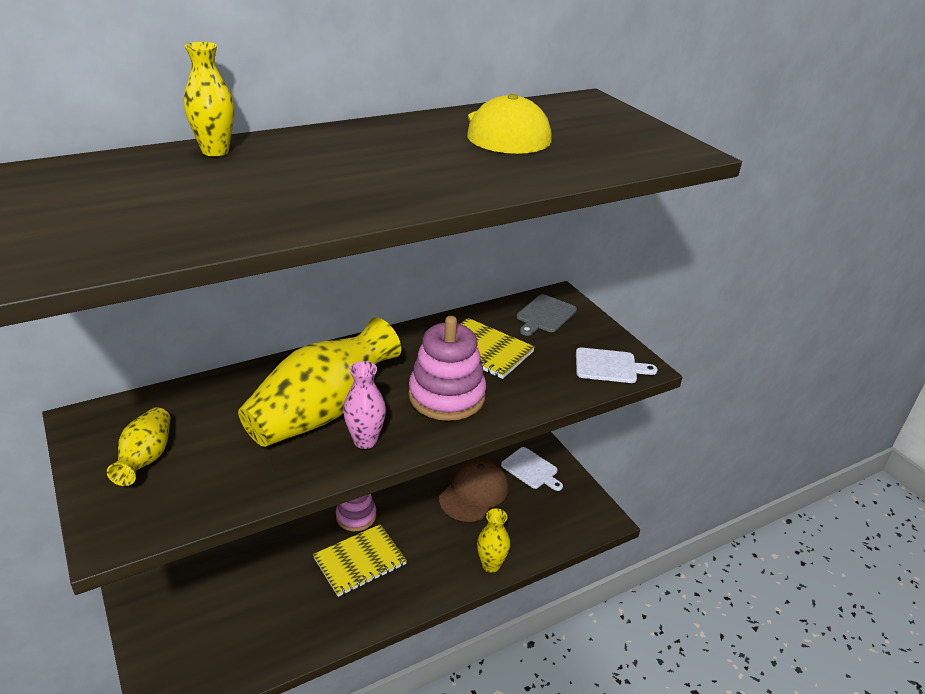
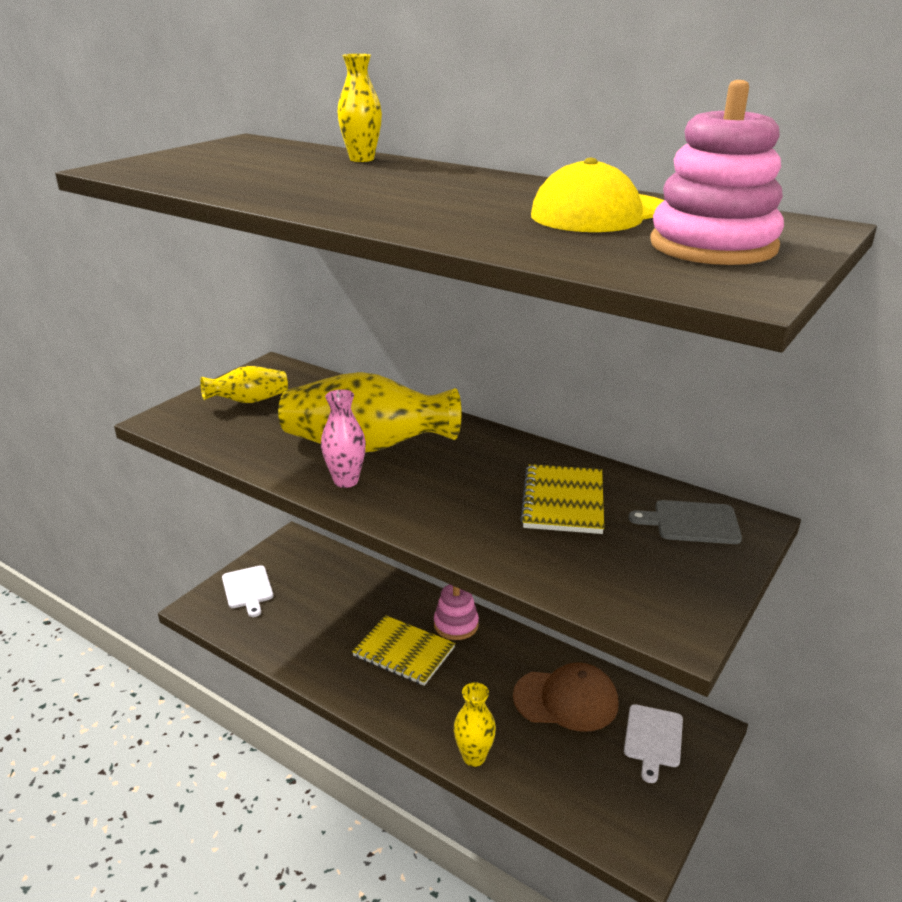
camera: 65 degrees right, 5 degrees down
pink stacking toy [409,316,486,421] -> pink stacking toy moved to [650,80,784,265]
white cutting board [576,348,657,383] -> white cutting board moved to [222,565,273,617]

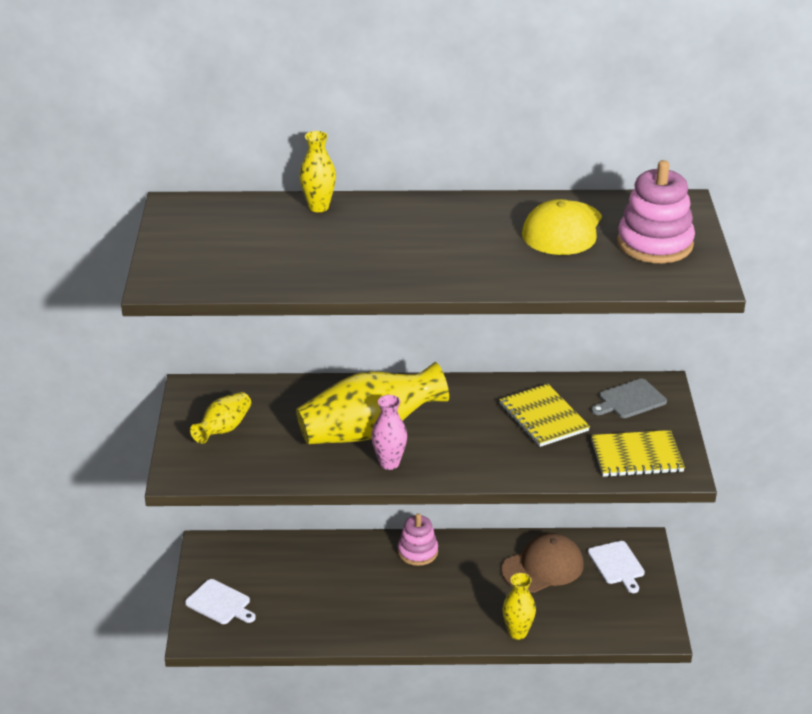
camera: 35 degrees left, 5 degrees up
yellow notebook [352,615,455,686] -> yellow notebook moved to [591,430,685,477]

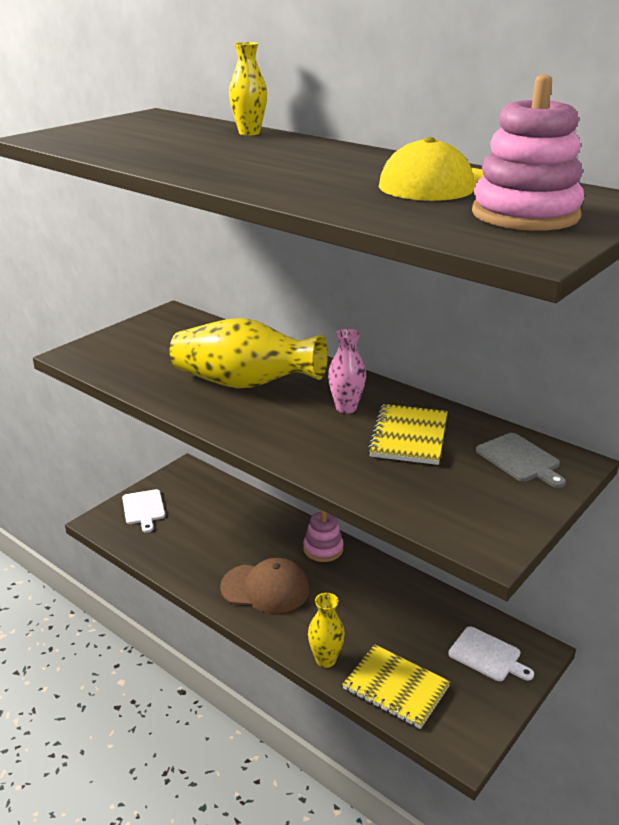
camera: 40 degrees right, 5 degrees down
yellow vase [190,392,251,444] -> none
pink vase [371,395,407,470] -> pink vase moved to [328,328,366,414]
brown cap [502,533,584,593] -> brown cap moved to [220,558,310,614]
white cutting board [588,541,645,593] -> white cutting board turned 75 degrees counterclockwise [448,626,534,681]
grey cutting board [591,379,667,418] -> grey cutting board turned 135 degrees counterclockwise [476,433,566,488]
yellow notebook [591,430,685,477] -> yellow notebook moved to [342,644,450,729]

